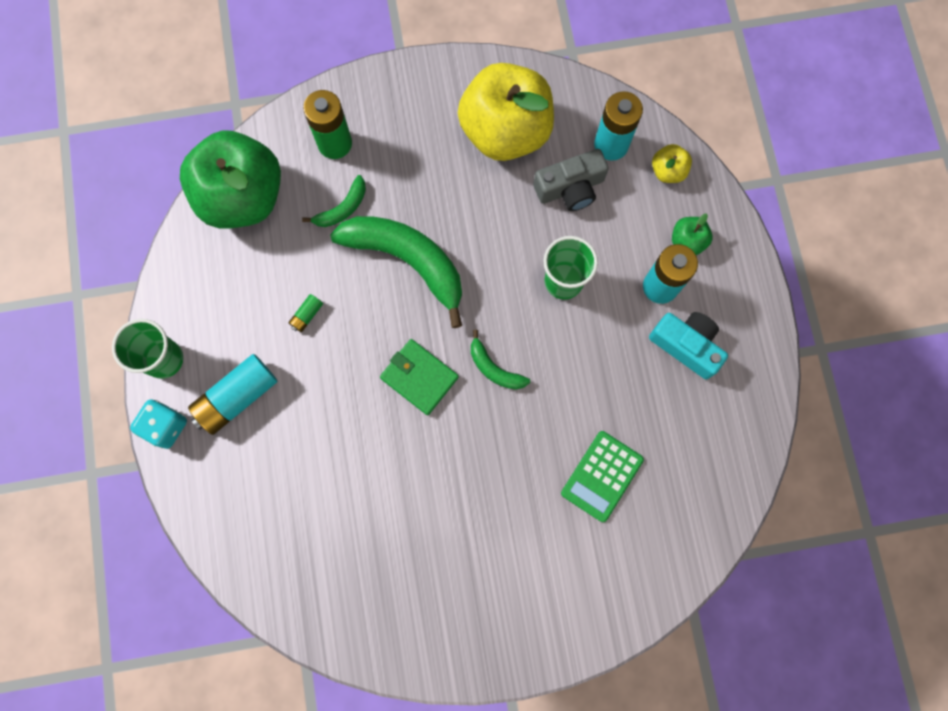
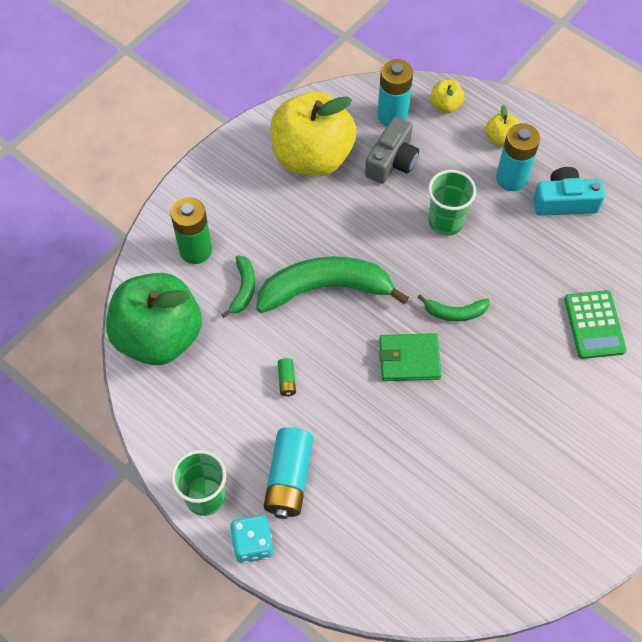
camera: 40 degrees left, 15 degrees down
green apple [672,213,713,255] -> yellow apple [485,105,520,146]

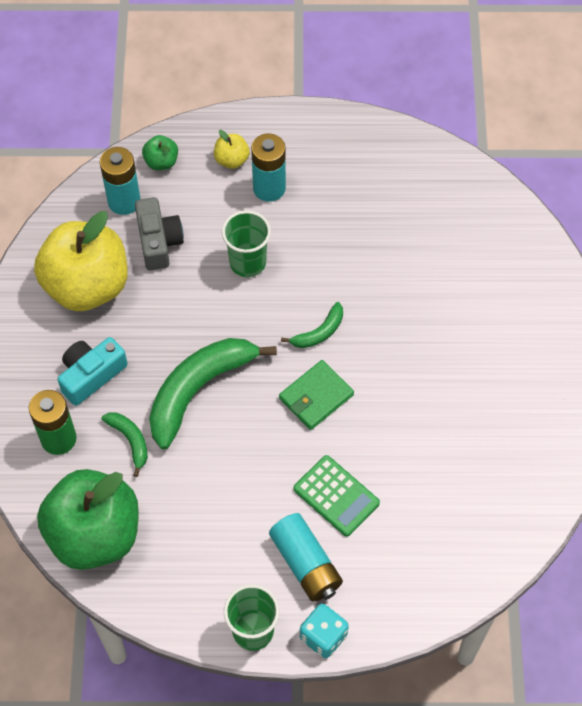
camera: 40 degrees left, 0 degrees up
green battery [278,358,296,397] -> none
yellow apple [430,80,465,113] -> green apple [142,135,178,170]
turquoise camera [533,167,605,216] -> turquoise camera moved to [57,337,128,406]
green calculator [564,290,626,359] -> green calculator moved to [294,455,380,537]

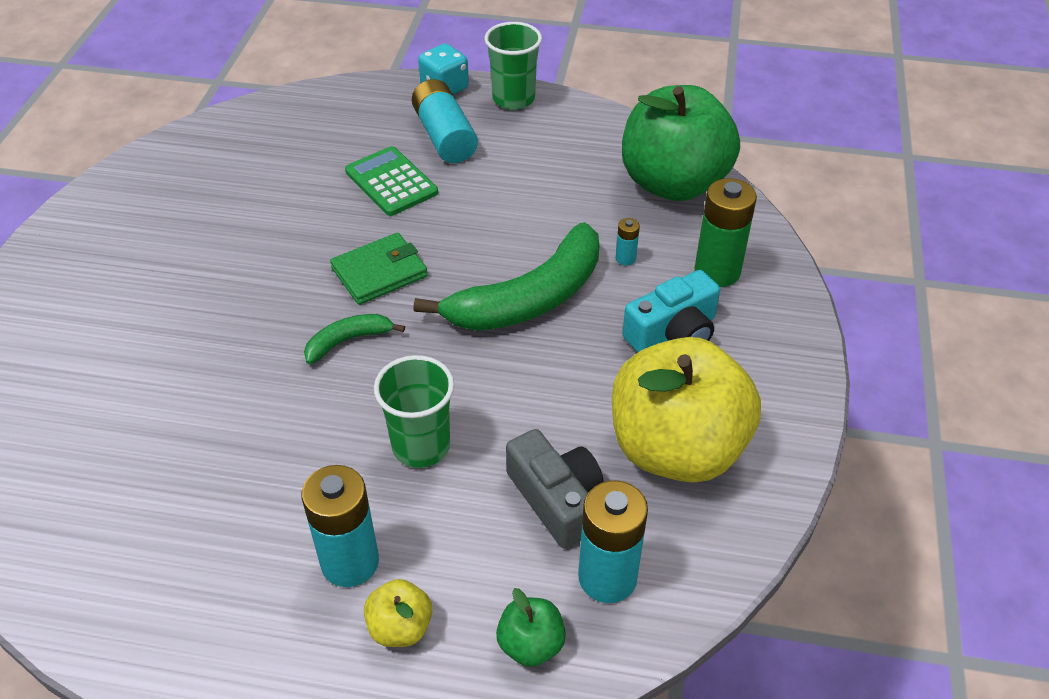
camera: 170 degrees left, 15 degrees down
green banana [102,412,148,477] -> turquoise battery [616,218,640,265]
grey camera [135,197,184,270] -> grey camera turned 150 degrees clockwise [506,429,604,548]

